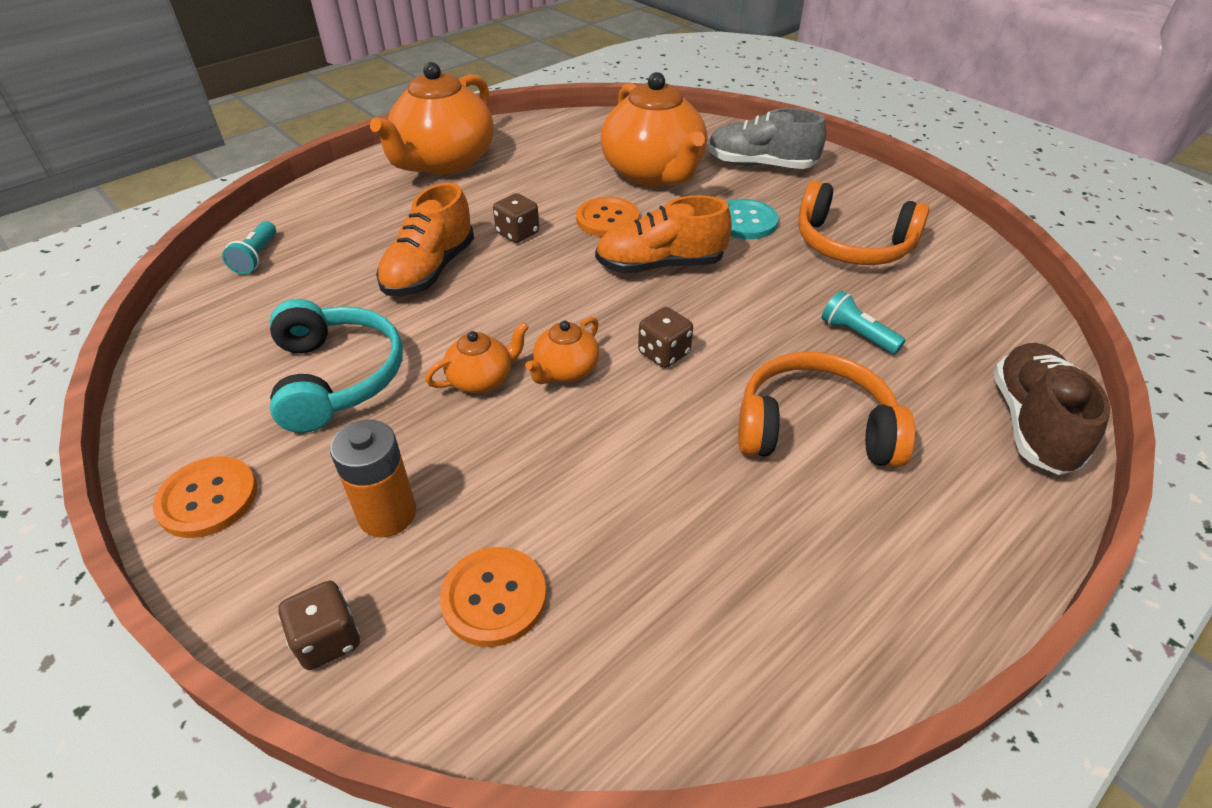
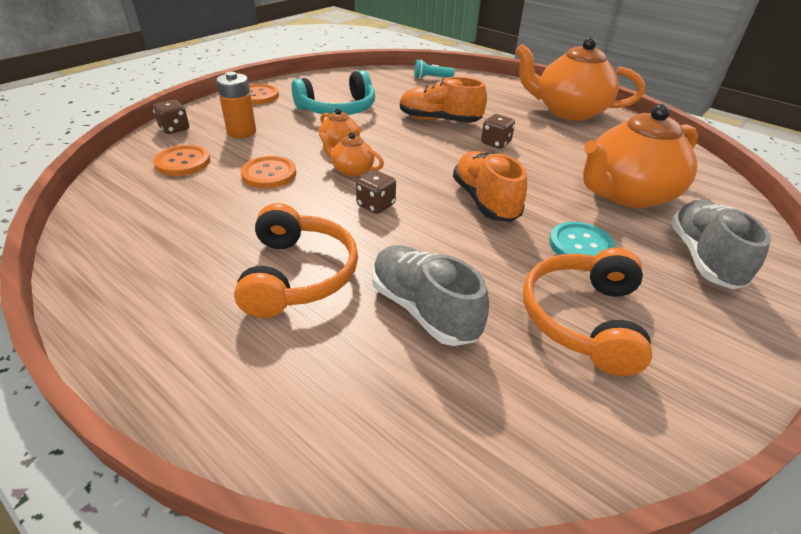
camera: 80 degrees right, 5 degrees down
orange button [576,197,639,237] -> orange button moved to [241,156,296,189]
turquoise flashlight [821,291,906,354] -> grey shoe [372,245,489,346]
brown shoe [993,343,1110,475] -> none

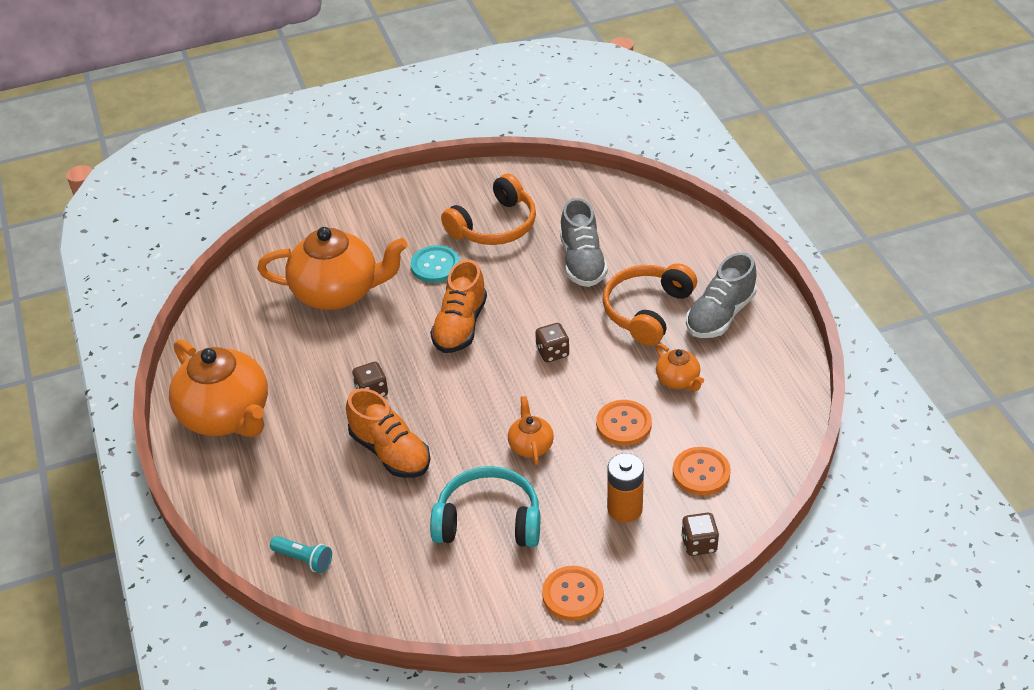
camera: 145 degrees left, 5 degrees up
orange teapot [319,131,384,176] -> orange teapot moved to [656,344,704,391]
grey shoe [671,200,771,289] -> grey shoe moved to [686,252,757,338]

